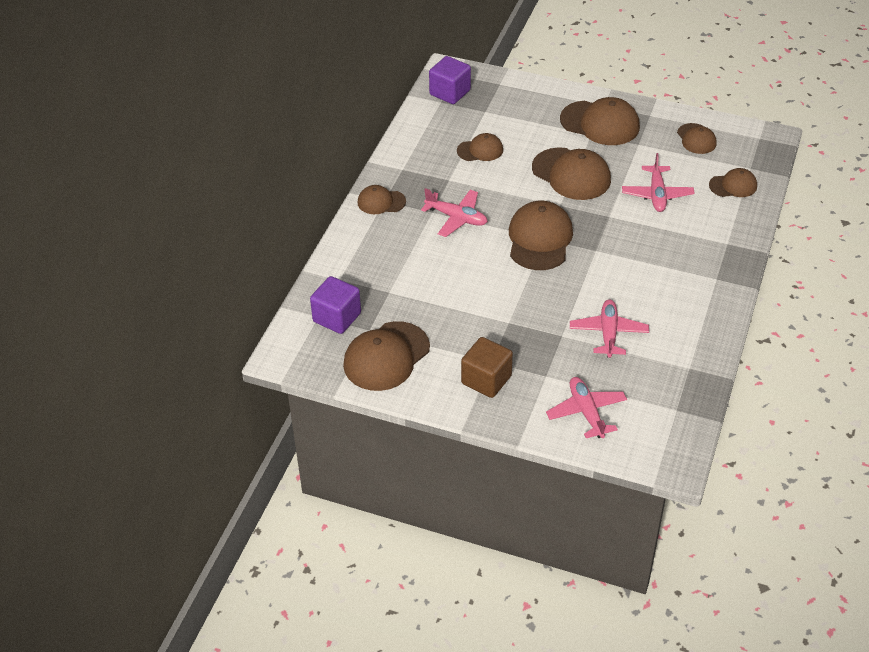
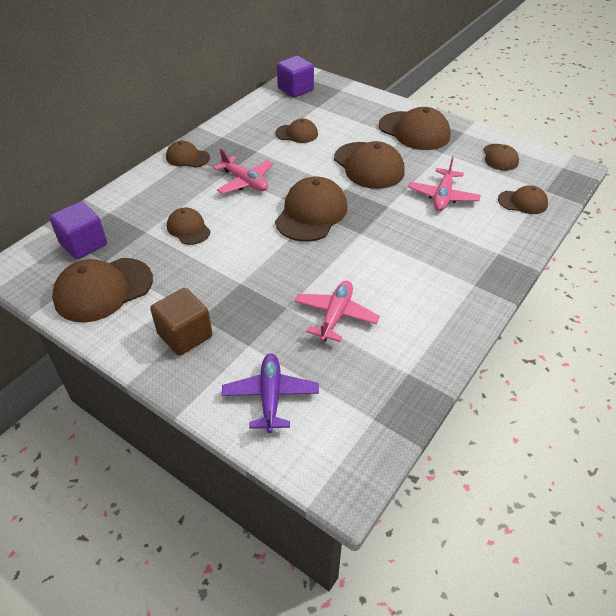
camera: 15 degrees right, 0 degrees up
pink plane [546,377,627,438] -> purple plane [221,354,319,433]
none -> brown cap [167,207,210,245]

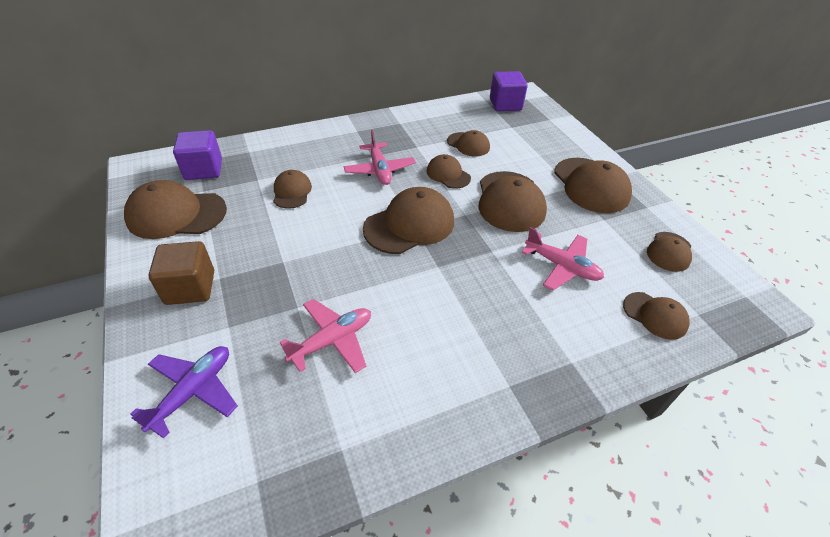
camera: 30 degrees right, 0 degrees up
brown cap [166,141,210,168] -> brown cap moved to [427,154,471,189]
pink plane [408,157,481,211] -> pink plane turned 105 degrees counterclockwise [522,227,604,291]

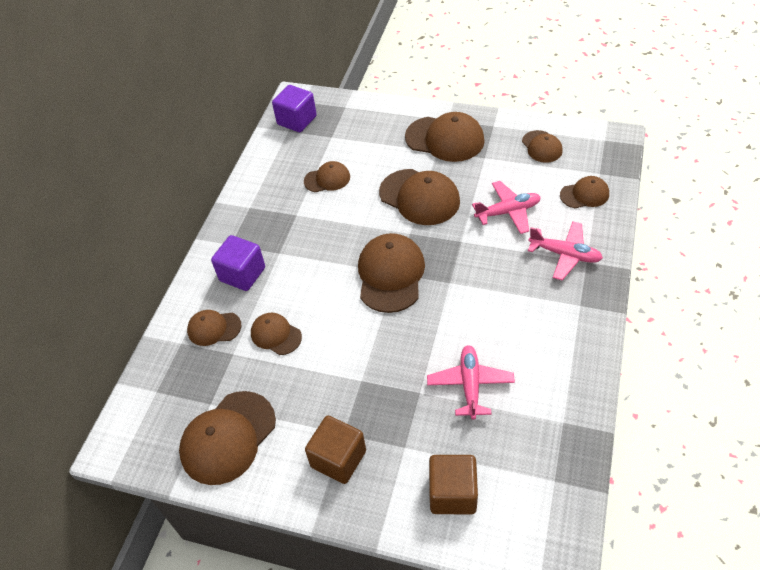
camera: 45 degrees left, 5 degrees up
purple plane [131,346,238,439] -> brown cube [429,455,478,514]
purple cube [173,130,222,180] -> purple cube moved to [211,235,265,291]
pink plane [344,130,416,185] -> pink plane moved to [528,221,603,280]
brown cap [427,154,471,189] -> brown cap moved to [187,310,241,346]

